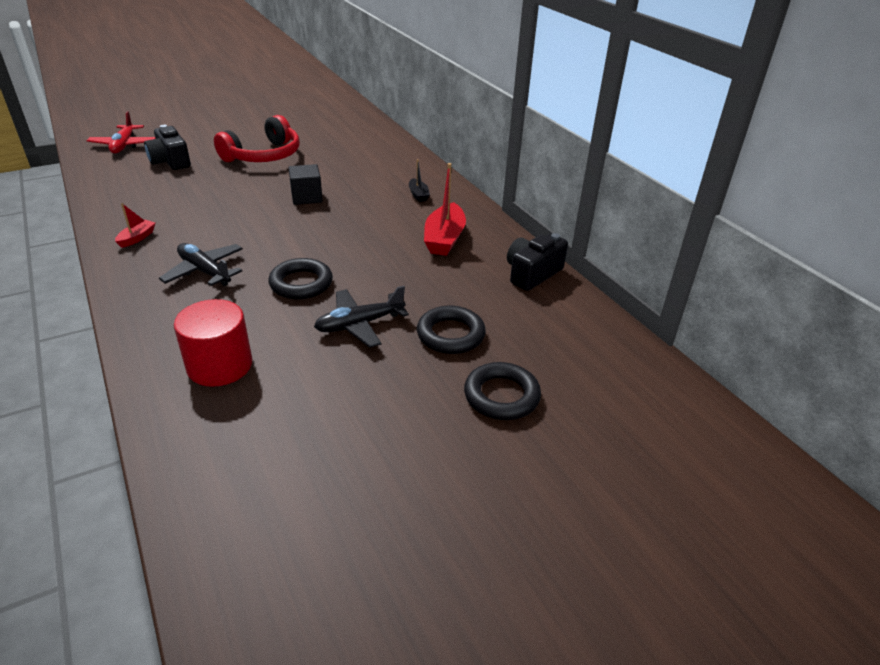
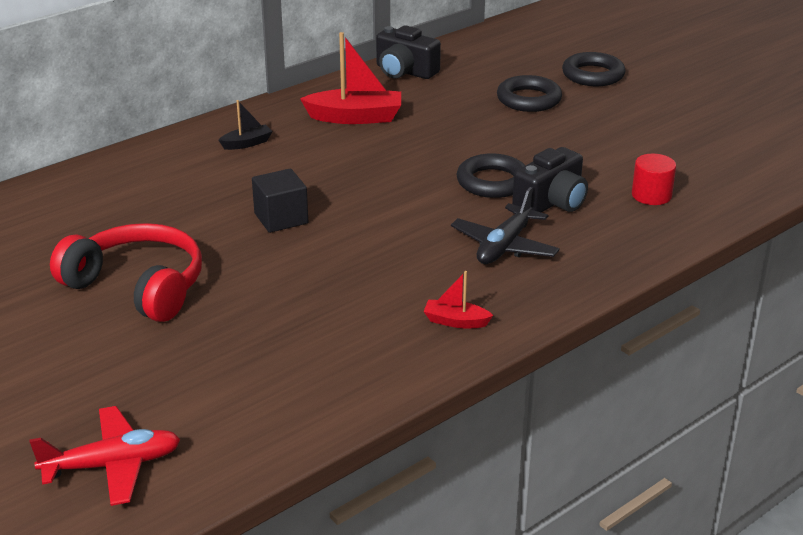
camera: 100 degrees left, 5 degrees down
black camera [144,125,191,170] -> black camera moved to [512,147,588,213]
red cylinder [174,299,252,387] -> red cylinder [632,154,676,205], size x0.62
black plane [314,286,409,348] -> none

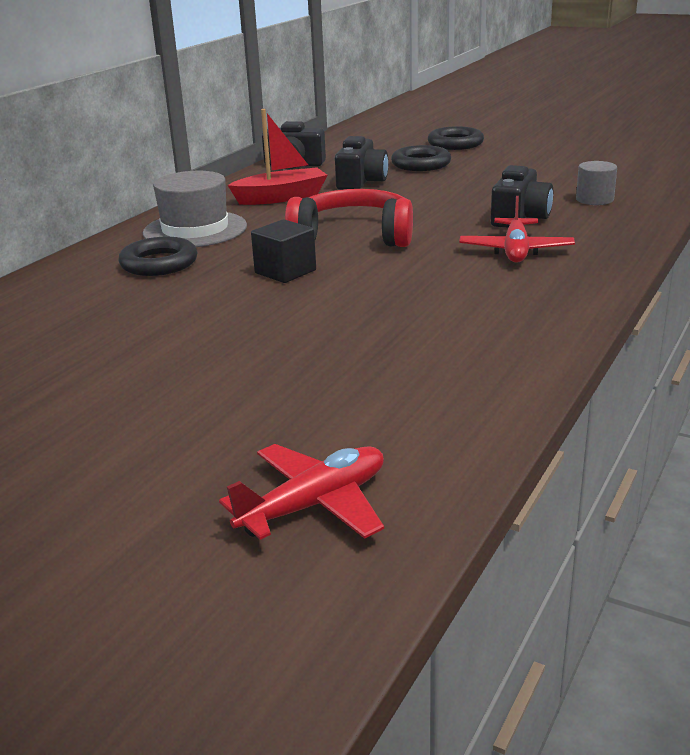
camera: 20 degrees left, 5 degrees down
red headphones [50,223,202,322] -> red headphones moved to [285,189,413,247]
black boat [218,100,273,150] -> grey hat [143,171,247,247]
red boat [423,271,493,328] -> none
black plane [451,187,560,264] -> red plane [459,196,575,263]
black ring [457,153,526,198] -> black ring moved to [118,237,197,276]
red cylinder [632,154,676,205] -> grey cylinder [576,161,617,205]
none -> black camera [335,136,388,190]

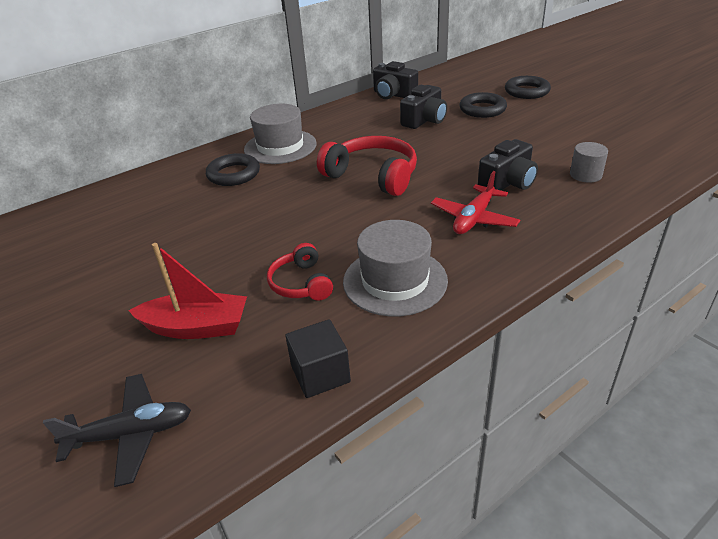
camera: 25 degrees right, 10 degrees up
red plane [219,444,384,540] -> black plane [43,374,191,487]
red boat [228,109,327,205] -> red boat moved to [128,243,247,339]
black cube [251,219,316,283] -> black cube moved to [285,319,351,398]
none -> red headphones [267,243,333,300]
none -> grey hat [343,220,448,317]

